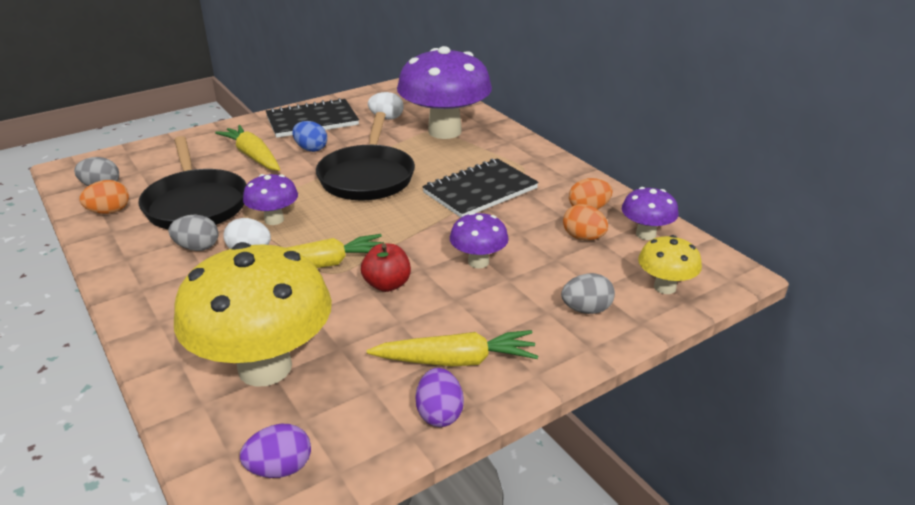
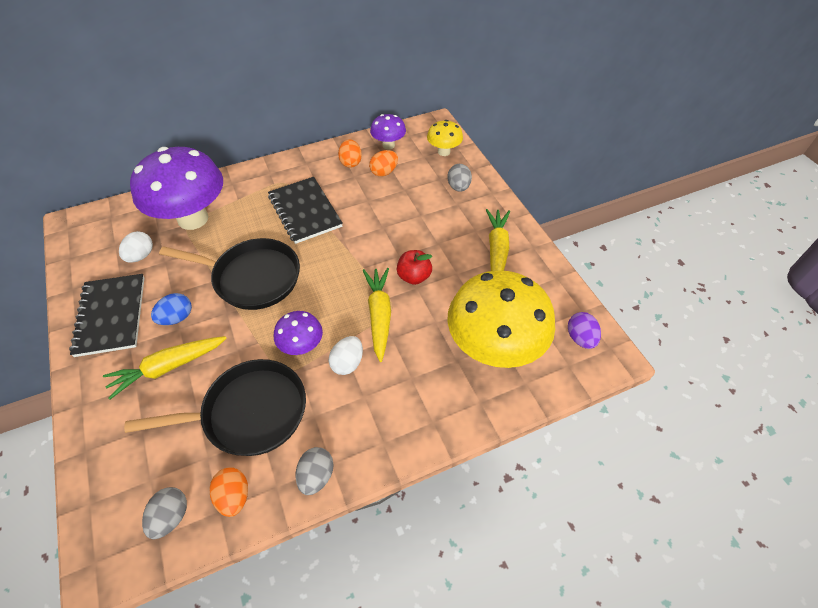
camera: 80 degrees left, 20 degrees up
grey egg [168,215,218,251] -> grey egg moved to [296,447,334,495]
purple egg [416,368,464,427] -> none
purple mushroom [450,212,509,269] -> none

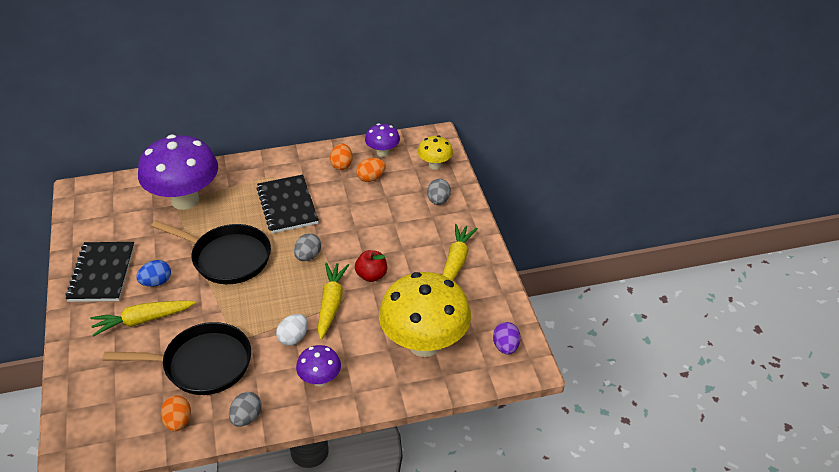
camera: 10 degrees right, 10 degrees down
white egg [119,231,153,263] -> none
grey egg [142,487,187,539] -> grey egg moved to [294,233,321,261]
purple mushroom [274,311,323,355] -> purple mushroom moved to [296,345,341,386]

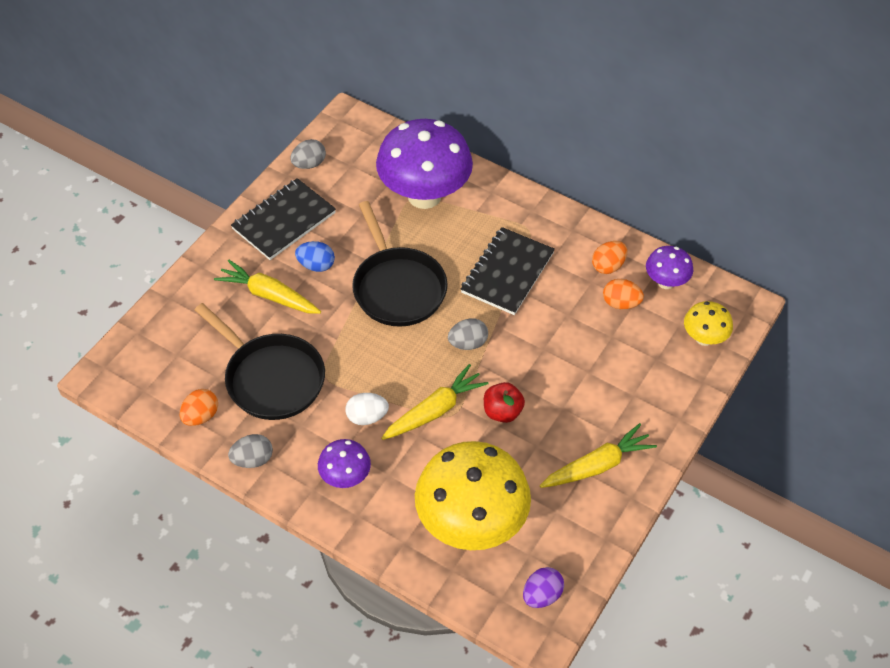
camera: 45 degrees right, 10 degrees up
grey egg [427,179,451,205] -> grey egg moved to [290,139,326,169]

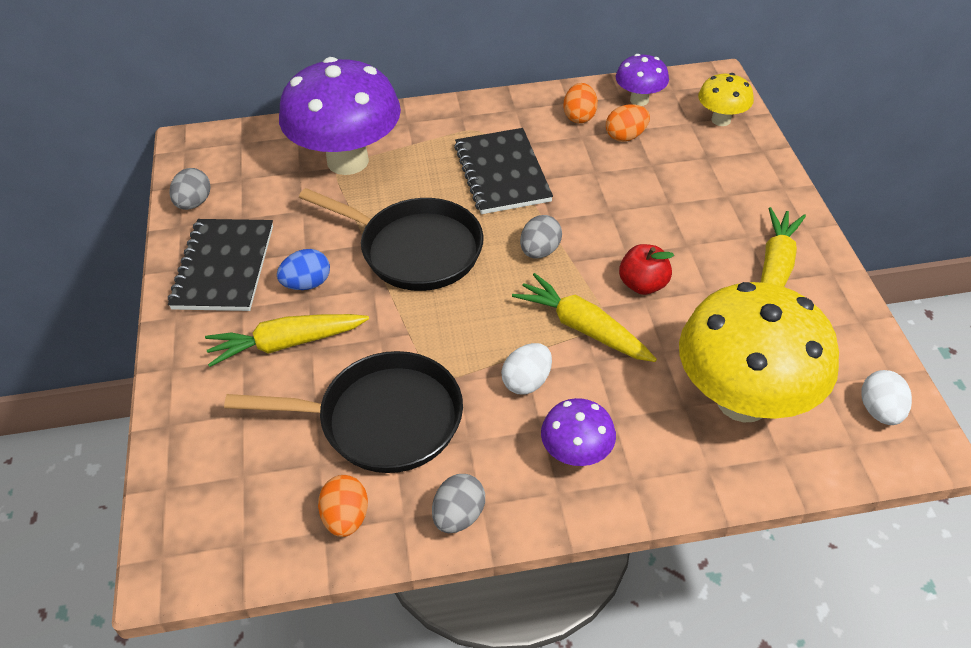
camera: 40 degrees left, 5 degrees down
yellow carrot [381,364,489,440] -> yellow carrot turned 60 degrees counterclockwise [512,273,657,362]
purple egg [523,567,564,608] -> white egg [861,370,912,425]

